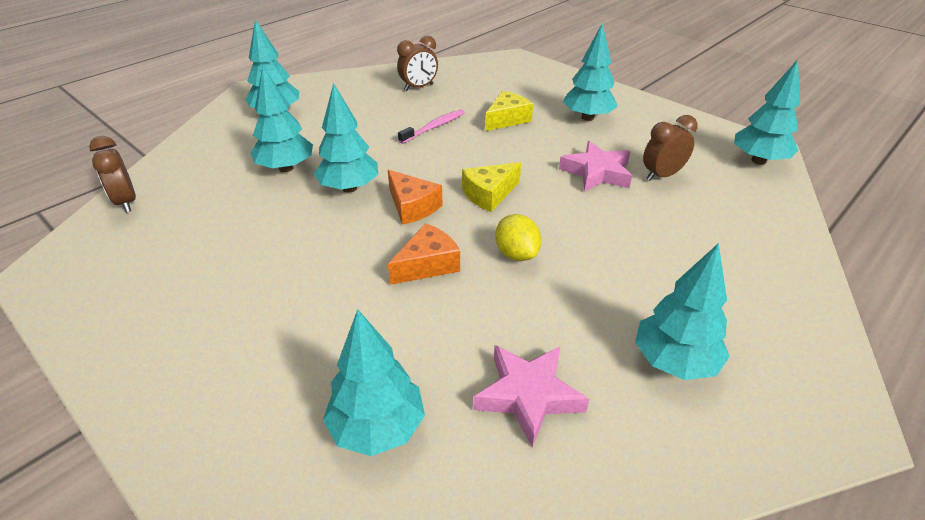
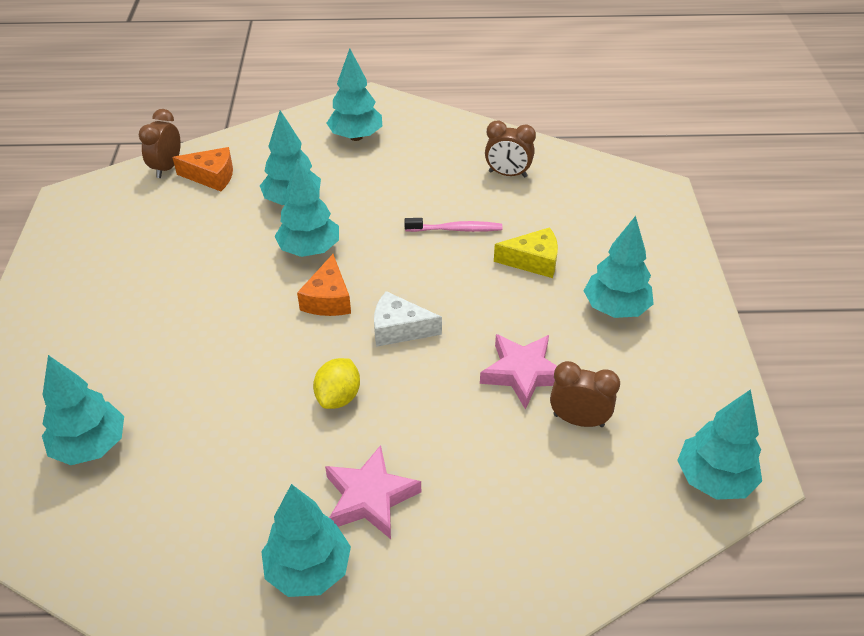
camera: 45 degrees right, 5 degrees up
orange cheese [388,223,460,285] -> orange cheese moved to [173,147,233,191]
yellow cheese [462,162,521,212] -> white cheese [374,291,442,347]
pink star [473,345,589,447] -> pink star moved to [325,445,421,539]

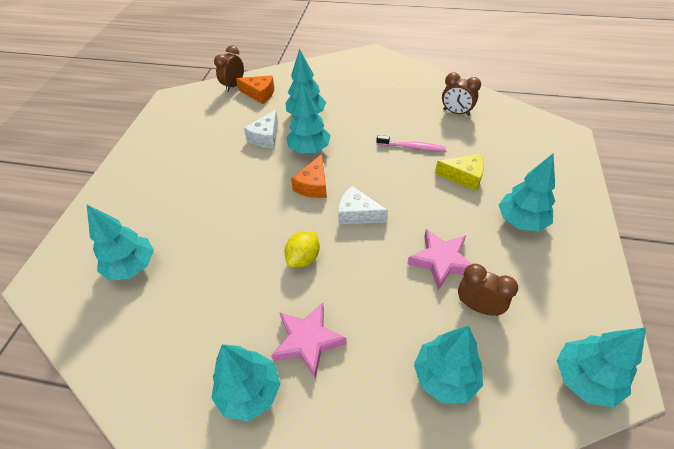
camera: 15 degrees right, 5 degrees up
turquoise tree [327,48,382,141] -> turquoise tree moved to [414,326,483,404]
none -> white cheese [244,110,278,148]

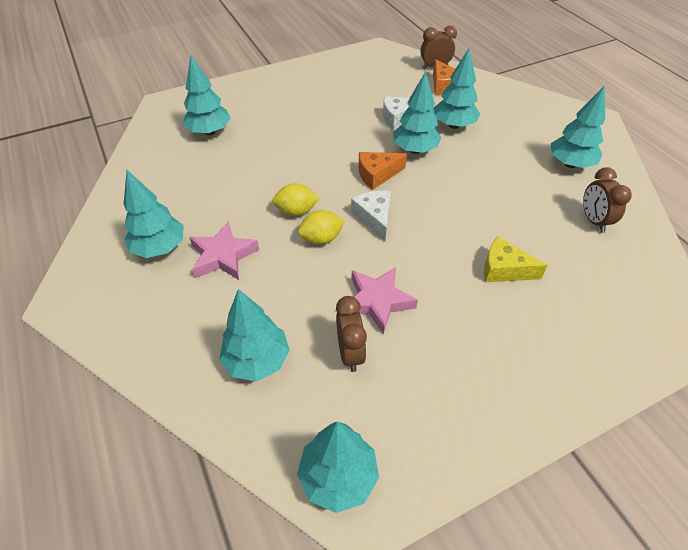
camera: 50 degrees right, 0 degrees up
pink toothbrush [376,135,446,152] -> none
yellow cheese [435,154,484,191] -> yellow cheese turned 135 degrees clockwise [484,236,548,282]
turquoise tree [499,154,555,231] -> turquoise tree moved to [551,85,605,168]
none -> yellow lemon [298,210,345,245]

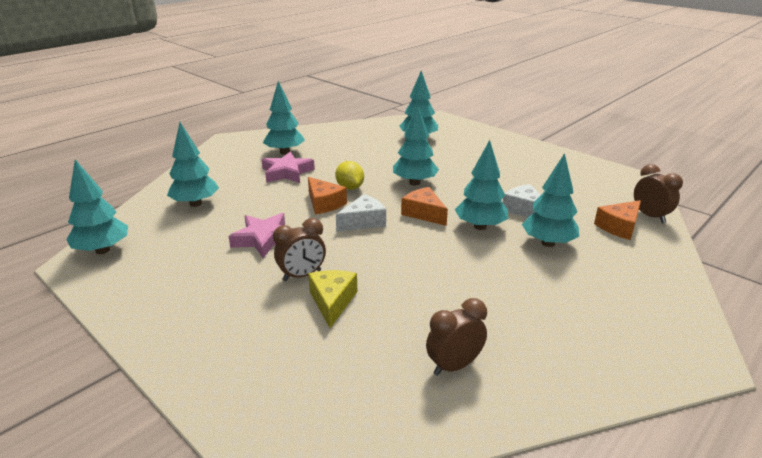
camera: 70 degrees right, 20 degrees down
yellow lemon [298,210,345,245] -> orange cheese [308,177,347,214]
brown clock [336,296,367,372] -> brown clock moved to [273,218,326,281]
turquoise tree [551,85,605,168] -> turquoise tree moved to [393,105,439,185]

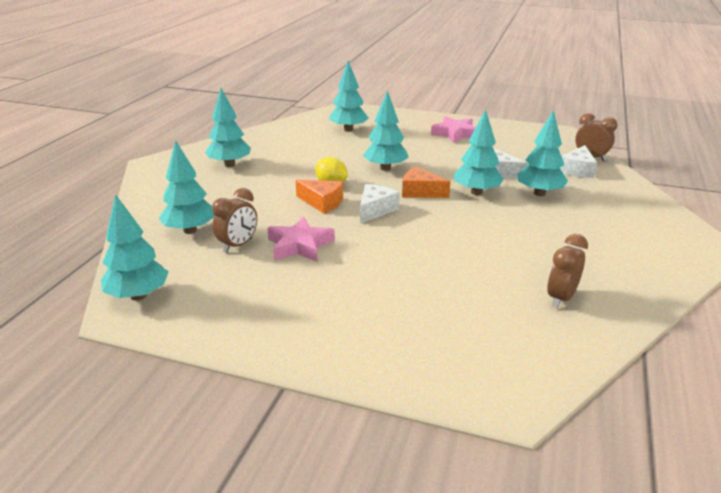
camera: 25 degrees left, 0 degrees up
pink star [262,152,315,183] -> pink star moved to [431,116,476,143]
brown clock [273,218,326,281] -> brown clock moved to [212,188,257,253]
yellow cheese [308,270,357,328] -> none
orange cheese [594,200,641,240] -> white cheese [560,145,597,178]

